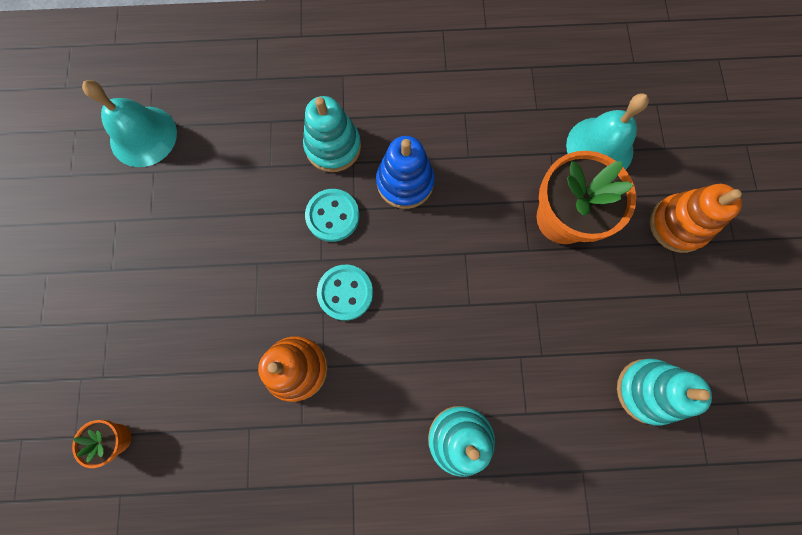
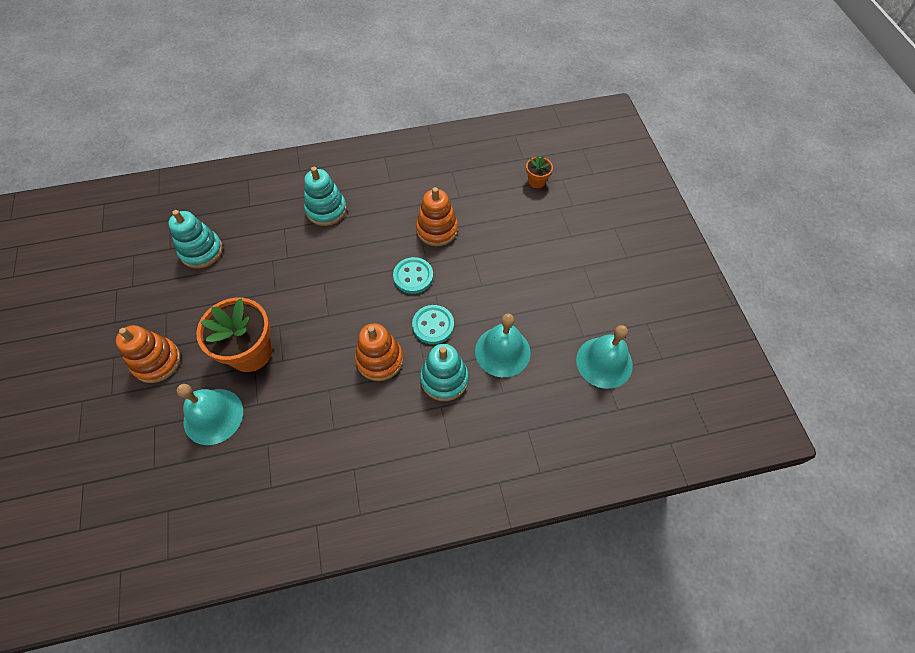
camera: 170 degrees right, 15 degrees down
blue stacking toy [376,136,435,209] -> orange stacking toy [355,323,403,381]
none -> turquoise bell [475,314,531,377]

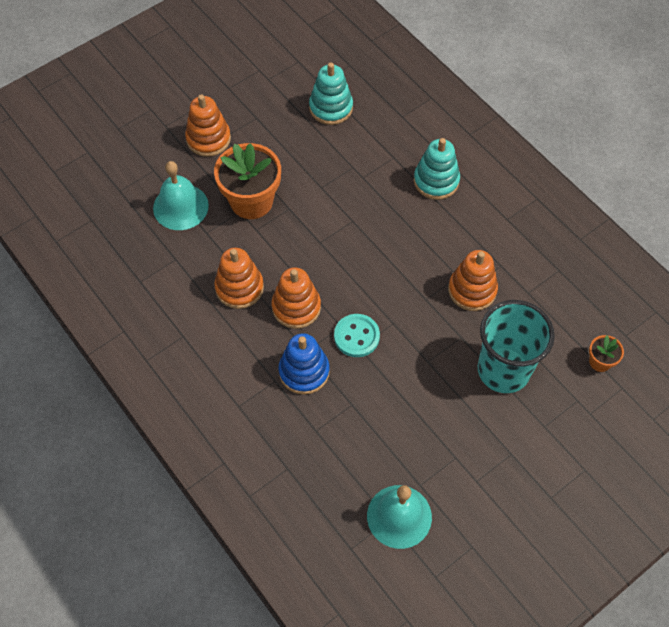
camera: 65 degrees right, 0 degrees up
turquoise button [393,257,433,294] -> none
turquoise stacking toy [420,344,468,401] -> blue stacking toy [279,333,330,395]
turquoise bell [475,314,531,377] -> none
none -> orange stacking toy [214,248,264,309]
none -> turquoise cup [478,300,555,393]

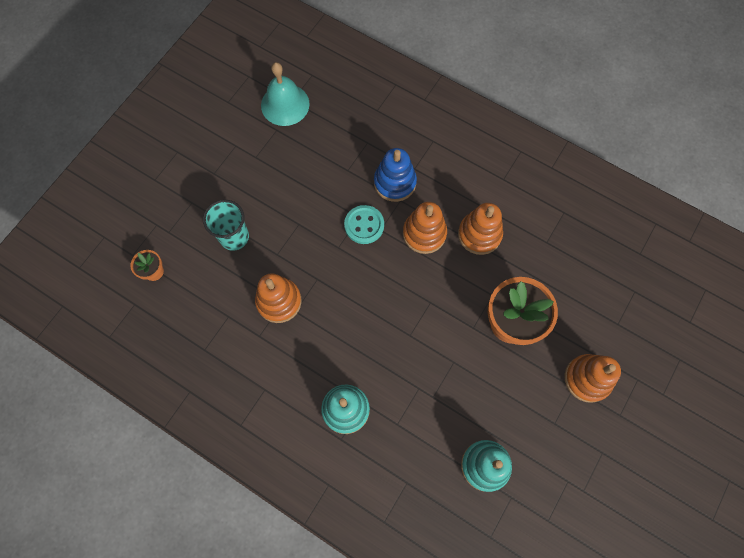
camera: 160 degrees right, 10 degrees up
turquoise bell [153,161,209,230] -> none
turquoise cup [478,300,555,393] -> turquoise cup [203,200,249,251], size x0.65

